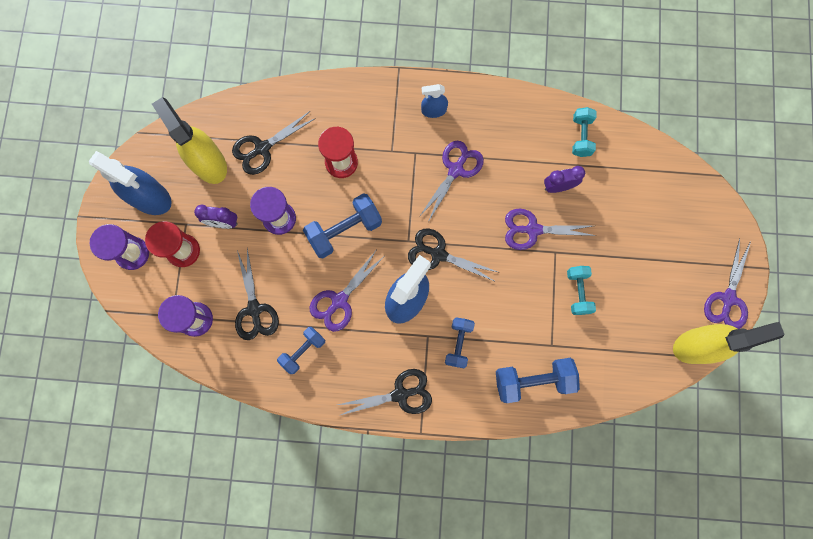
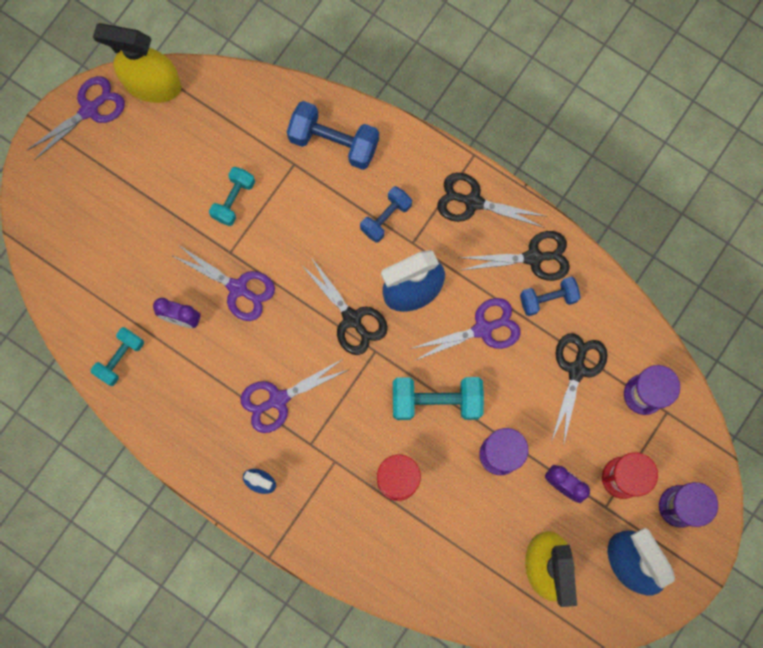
camera: 150 degrees left, 0 degrees up
black scissors [232,111,316,175] -> black scissors moved to [459,231,570,281]
blue dumbbell [303,193,382,258] -> turquoise dumbbell [393,377,484,420]

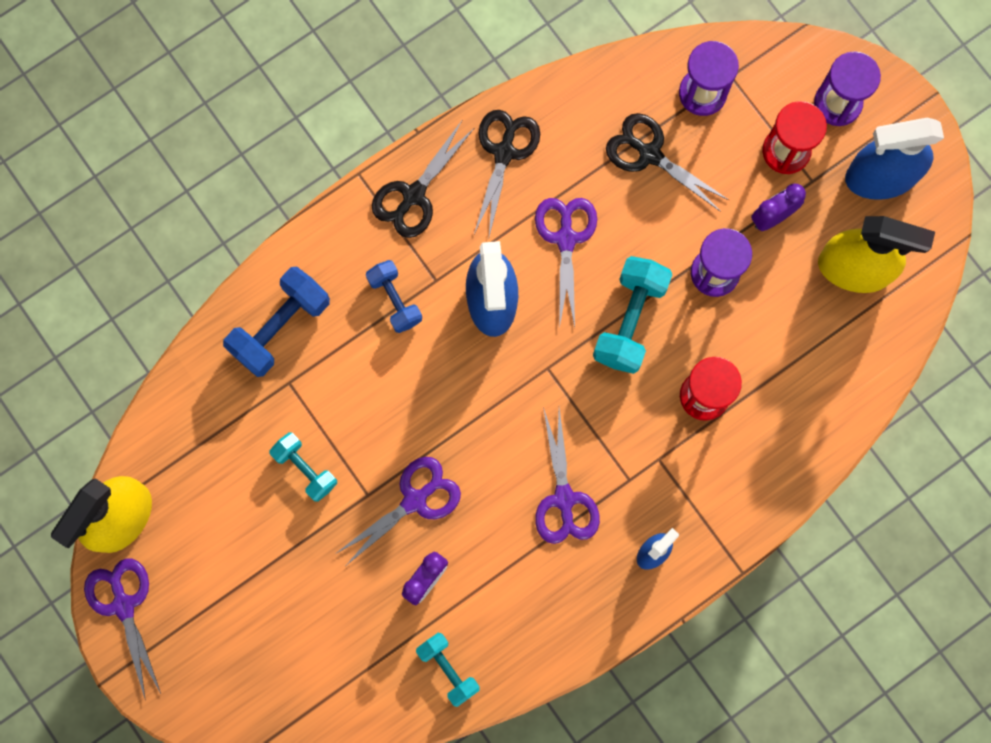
camera: 70 degrees left, 0 degrees up
black scissors [302,257,388,355] -> none
blue dumbbell [520,276,581,316] -> none

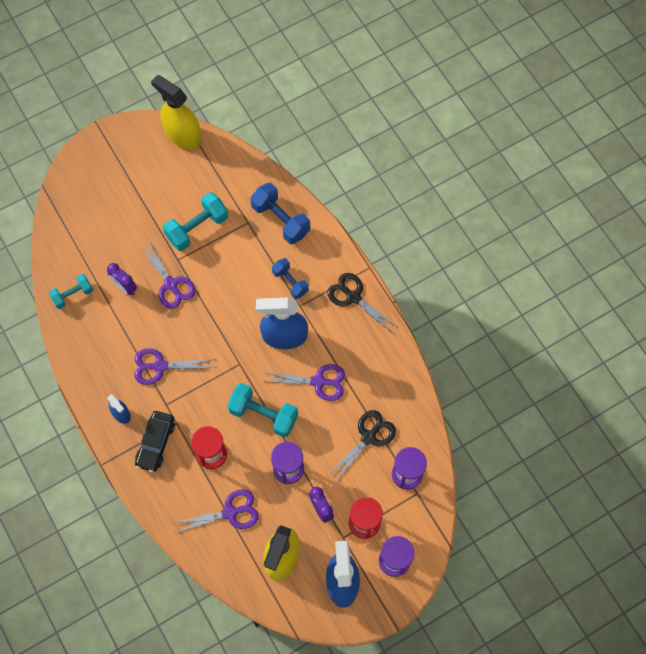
camera: 95 degrees right, 10 degrees down
purple scissors [84,559,161,698] -> purple scissors moved to [174,489,259,533]
turquoise dumbbell [269,432,337,502] -> turquoise dumbbell [163,192,228,251], size x1.58
blue dumbbell [366,260,422,333] -> blue dumbbell turned 75 degrees clockwise [272,258,309,299]
black scissors [474,110,540,236] -> none
none -> black car [135,411,175,472]

